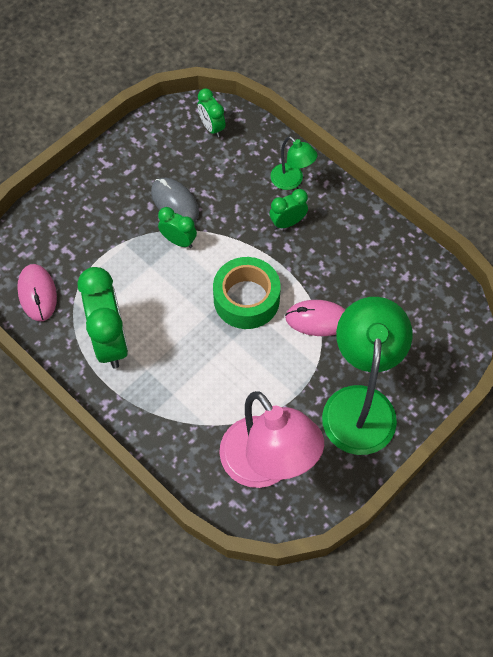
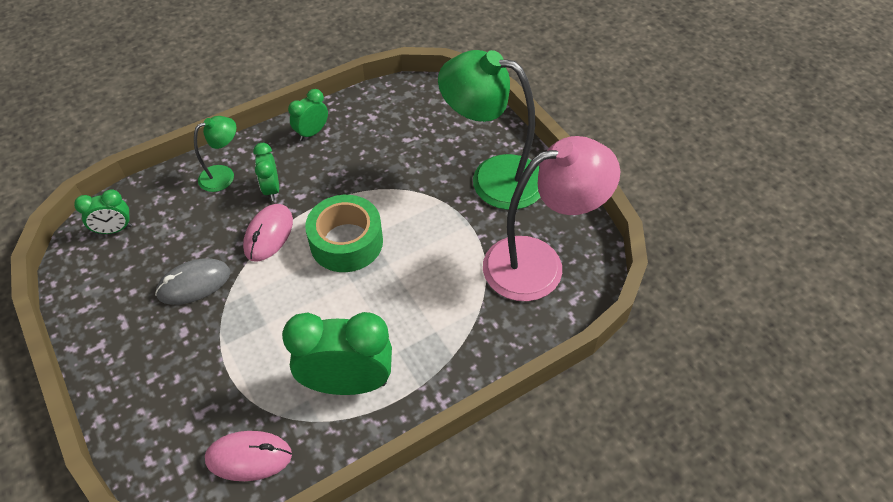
camera: 75 degrees left, 10 degrees down
green clock [158,207,197,248] -> green clock moved to [288,89,328,141]
pink mouse [285,300,345,336] -> pink mouse moved to [243,204,293,262]

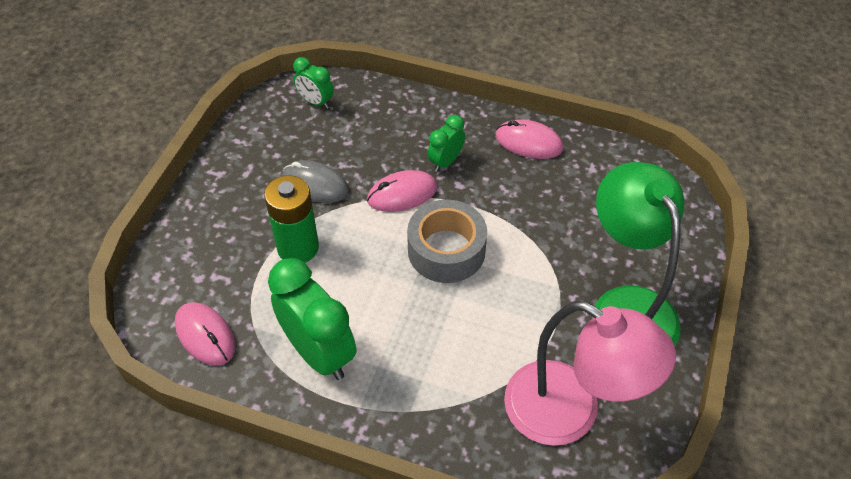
camera: 50 degrees right, 0 degrees up
green lamp [194,116,236,192] -> none
green clock [288,89,328,141] -> pink mouse [495,119,563,159]
green tape [305,195,383,272] -> grey tape [407,200,487,283]
none -> green battery [264,175,319,263]

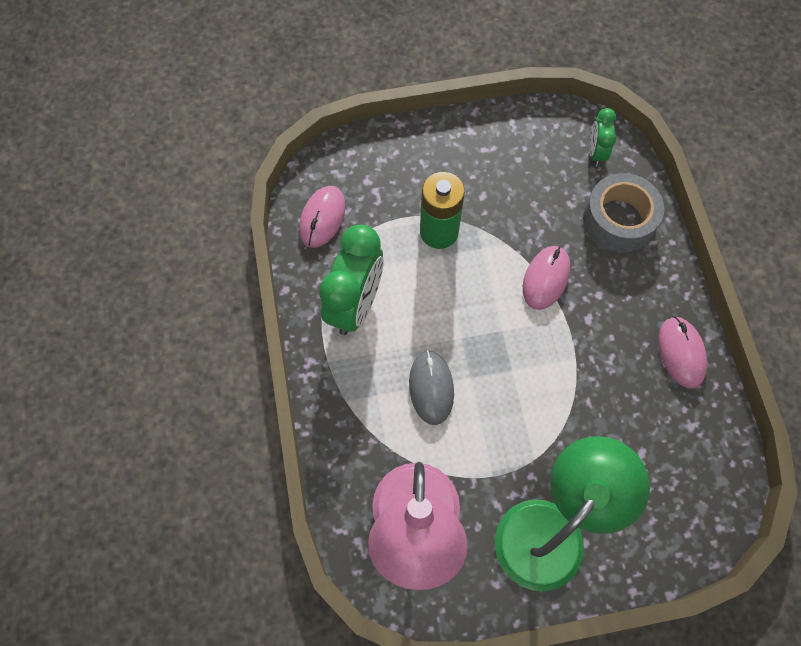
camera: 60 degrees right, 15 degrees up
grey mouse [282,161,349,203] -> grey mouse moved to [409,350,454,425]
pink mouse [367,170,438,212] -> pink mouse turned 75 degrees clockwise [523,246,570,310]
grey tape [407,200,487,283] -> grey tape moved to [583,173,664,253]
green clock [428,115,465,172] -> none

